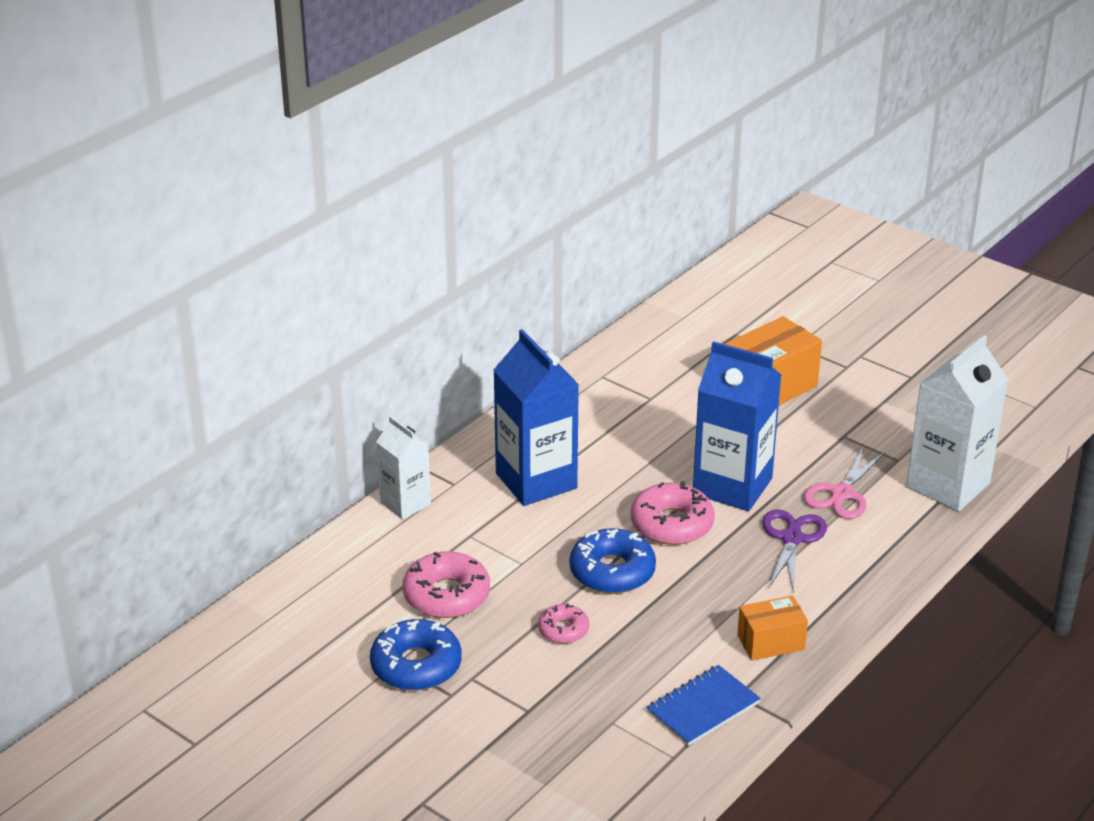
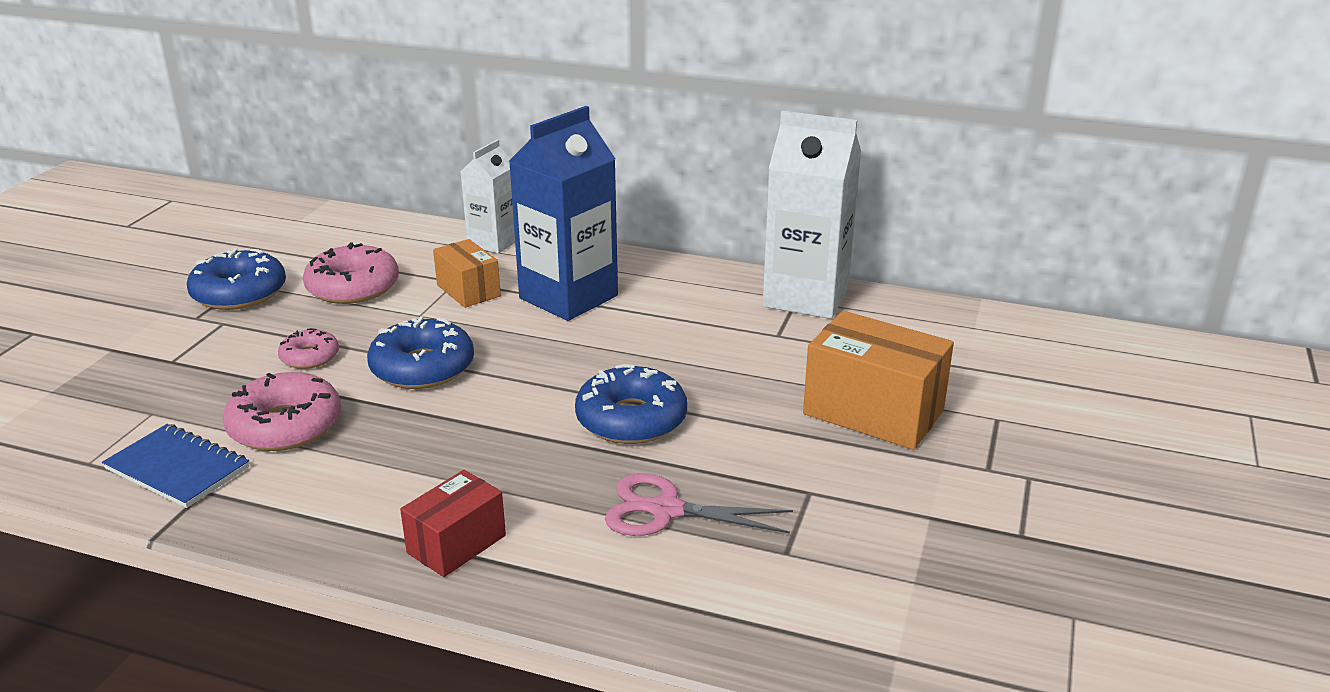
camera: 70 degrees right, 5 degrees down
pink donut [631,481,715,545] -> pink donut moved to [223,372,341,451]
blue carton [693,341,781,511] -> blue donut [575,364,687,444]
orange box [737,596,808,661] -> orange box moved to [433,239,501,308]
purple scissors [762,509,827,593] -> none
white carton [906,335,1008,511] -> white carton moved to [763,111,861,319]
none -> red box [400,470,506,577]

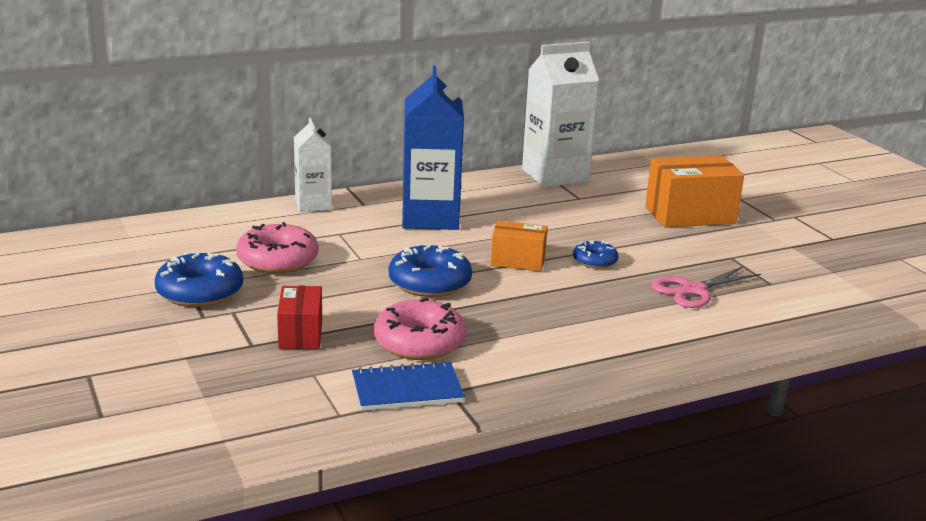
camera: 45 degrees left, 5 degrees down
pink donut [278,328,339,369] -> none
red box [400,470,506,577] -> red box moved to [277,286,322,349]
orange box [433,239,501,308] -> orange box moved to [491,221,548,272]
blue donut [575,364,687,444] -> blue donut [573,240,618,269], size x0.57

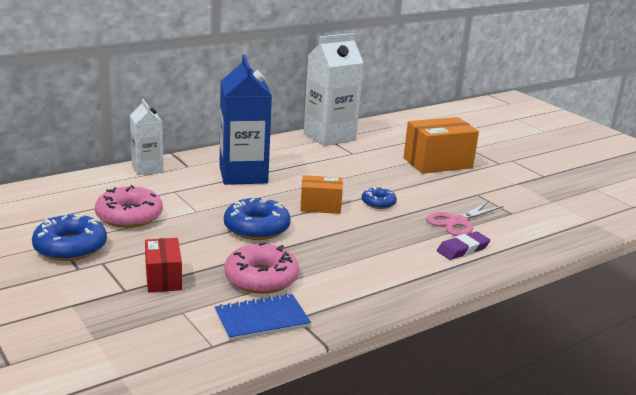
camera: 10 degrees left, 0 degrees up
none -> purple eraser [437,231,490,260]

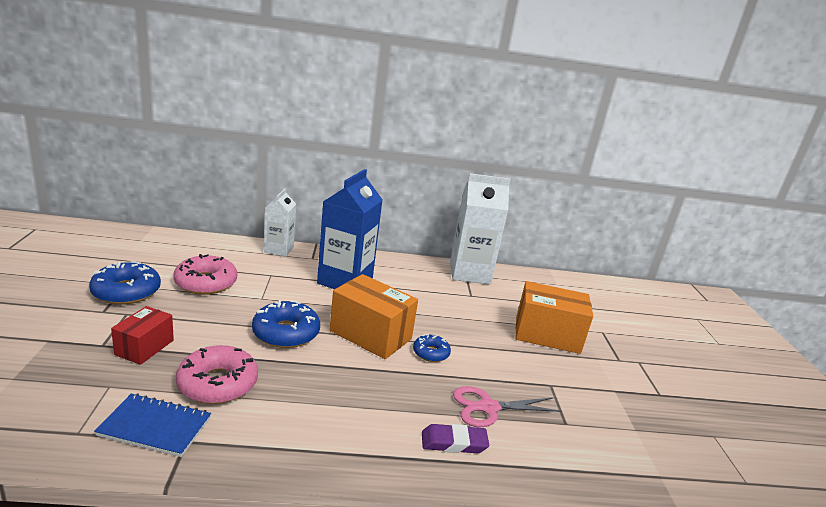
camera: 30 degrees right, 0 degrees up
orange box [300,175,343,214] -> orange box [330,274,418,359], size x1.68

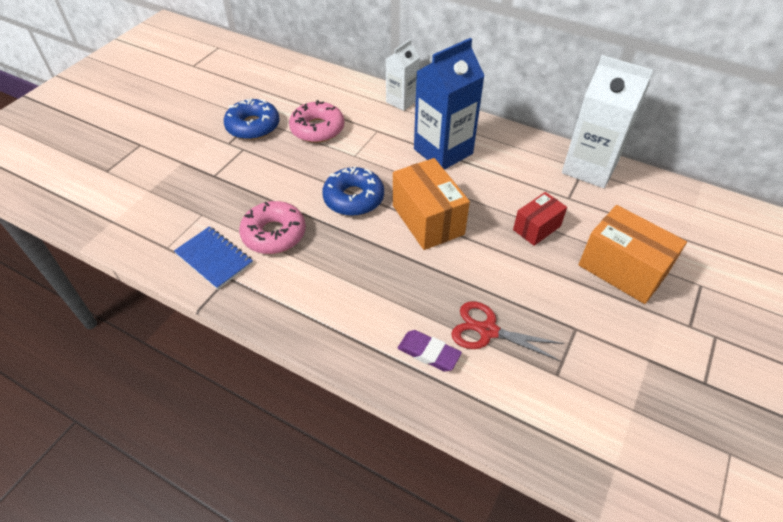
camera: 35 degrees right, 25 degrees up
red box [111,306,174,365] -> red box moved to [513,192,567,246]
blue donut [413,334,451,362] -> none
pink scissors [453,386,562,427] -> red scissors [451,301,565,362]

